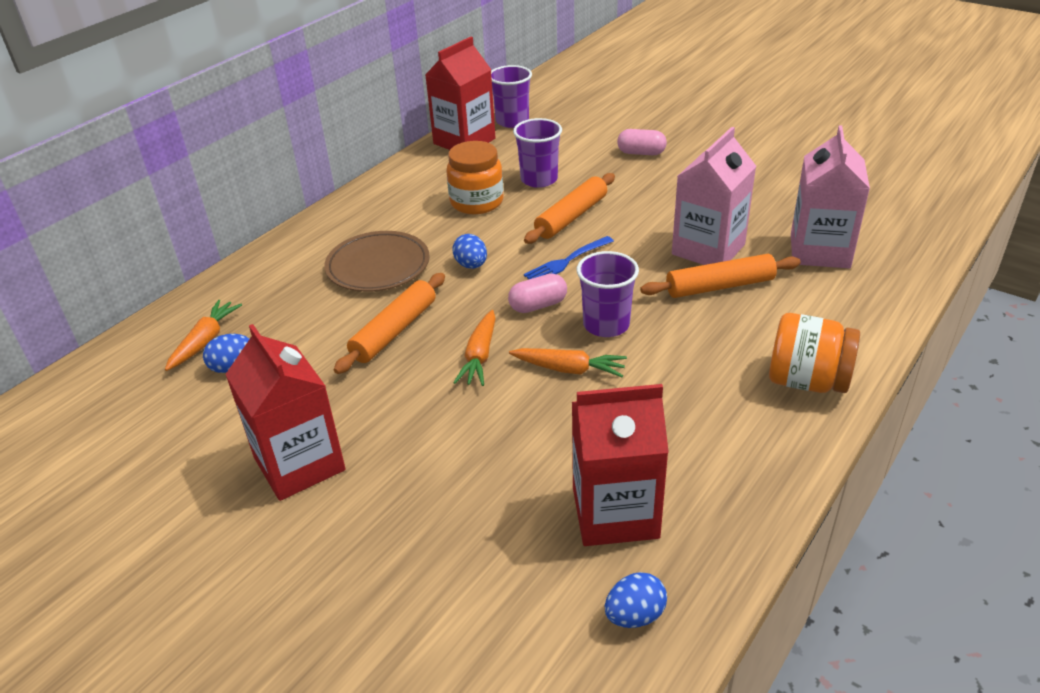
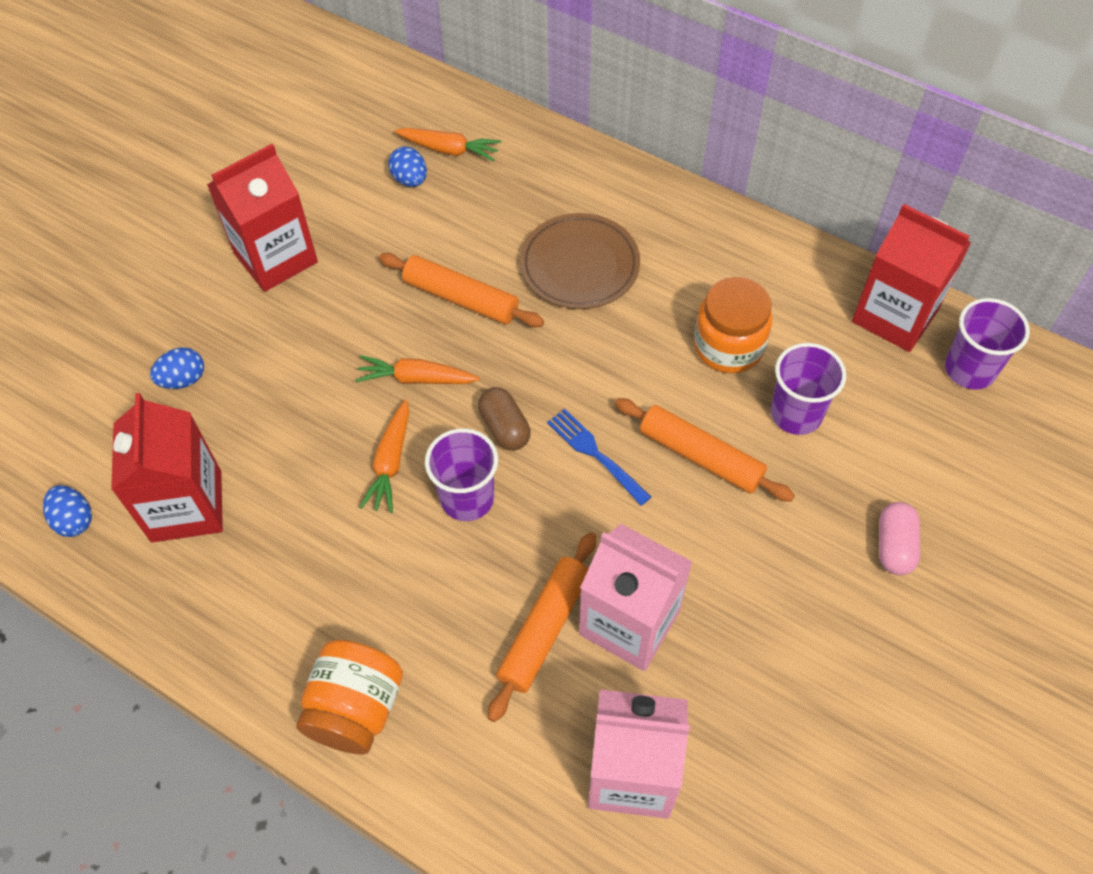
camera: 85 degrees right, 20 degrees up
blue egg [452,234,487,269] -> blue egg moved to [150,347,204,389]
pink capsule [508,274,567,313] -> brown capsule [478,387,531,451]
orange rolling pin [640,254,801,298] -> orange rolling pin turned 45 degrees clockwise [488,532,596,722]

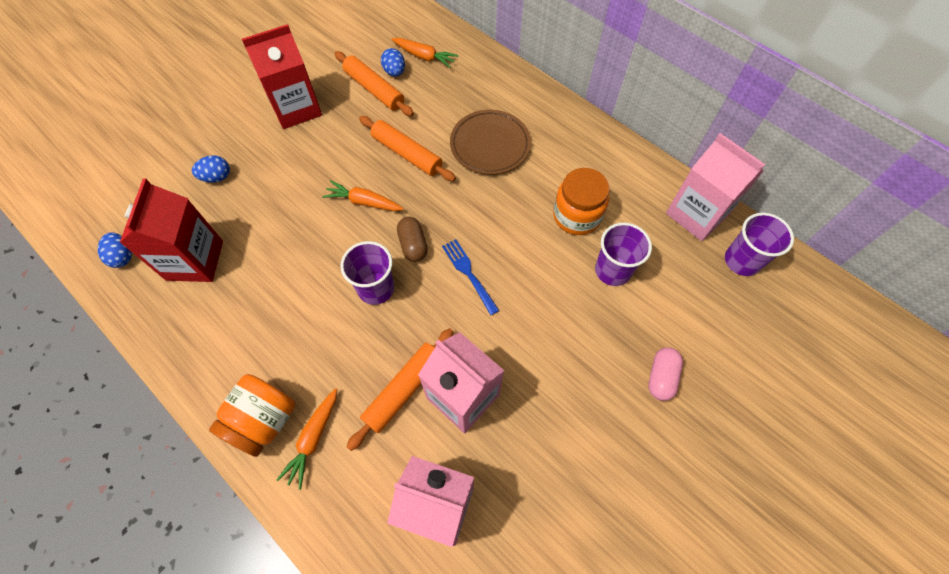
camera: 10 degrees right, 5 degrees up
orange carrot [359,399,409,513] -> orange carrot moved to [277,388,337,490]
orange rolling pin [615,398,795,502] -> orange rolling pin moved to [335,51,414,116]
red carton [852,204,971,352] -> pink carton [666,133,765,241]

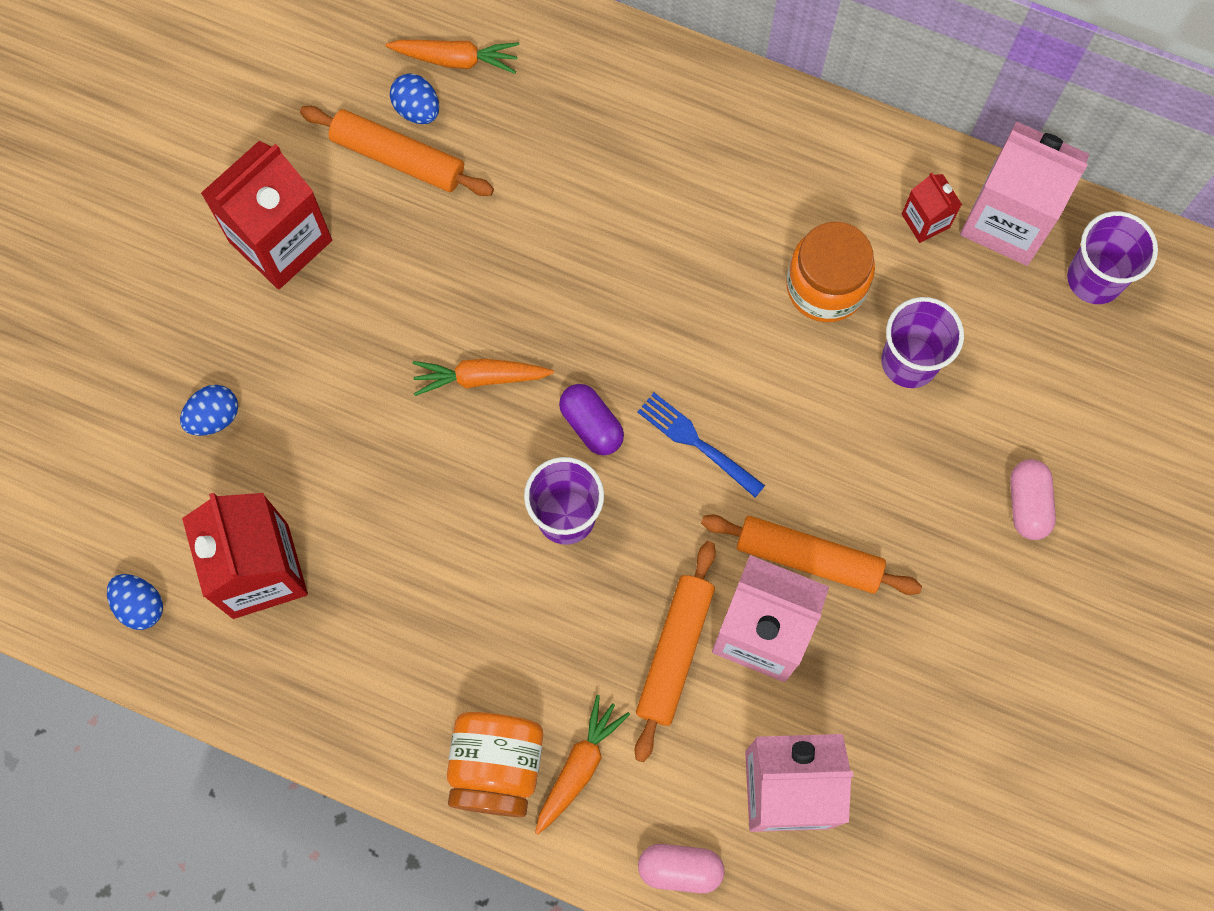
camera: 20 degrees left, 10 degrees up
orange carrot [277,388,337,490] -> orange carrot turned 150 degrees counterclockwise [535,695,630,834]
orange rolling pin [359,116,456,181] -> orange rolling pin moved to [701,515,922,595]
brown capsule [397,217,428,262] -> purple capsule [559,384,624,455]
brown plate [450,110,531,175] -> none
none -> pink capsule [638,844,724,893]
none -> red carton [902,173,962,243]

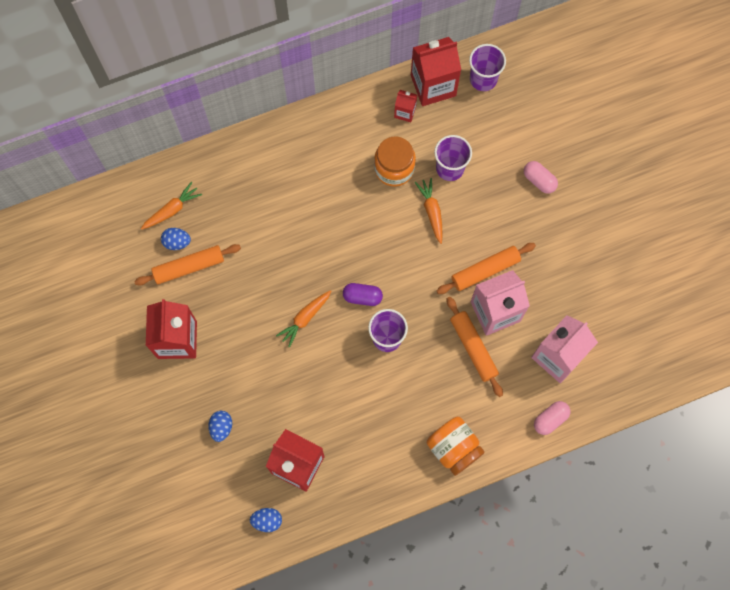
camera: 45 degrees left, 0 degrees up
orange carrot [535,695,630,834] -> orange carrot moved to [415,178,443,244]
blue fork [638,393,765,498] -> none
pink carton [960,121,1089,266] -> red carton [411,37,461,106]

